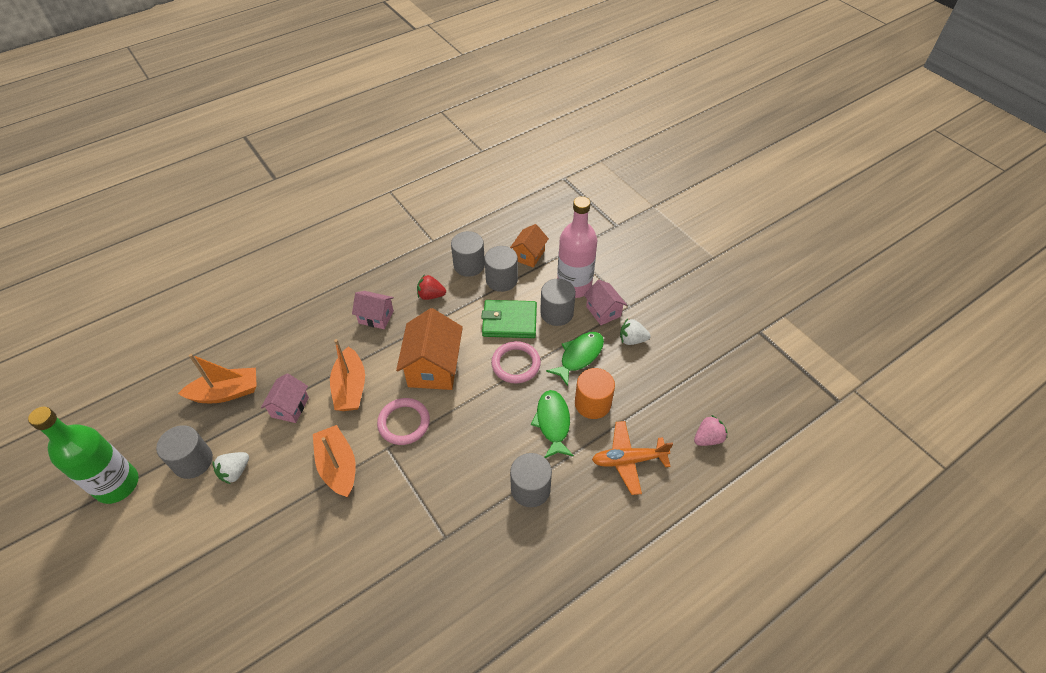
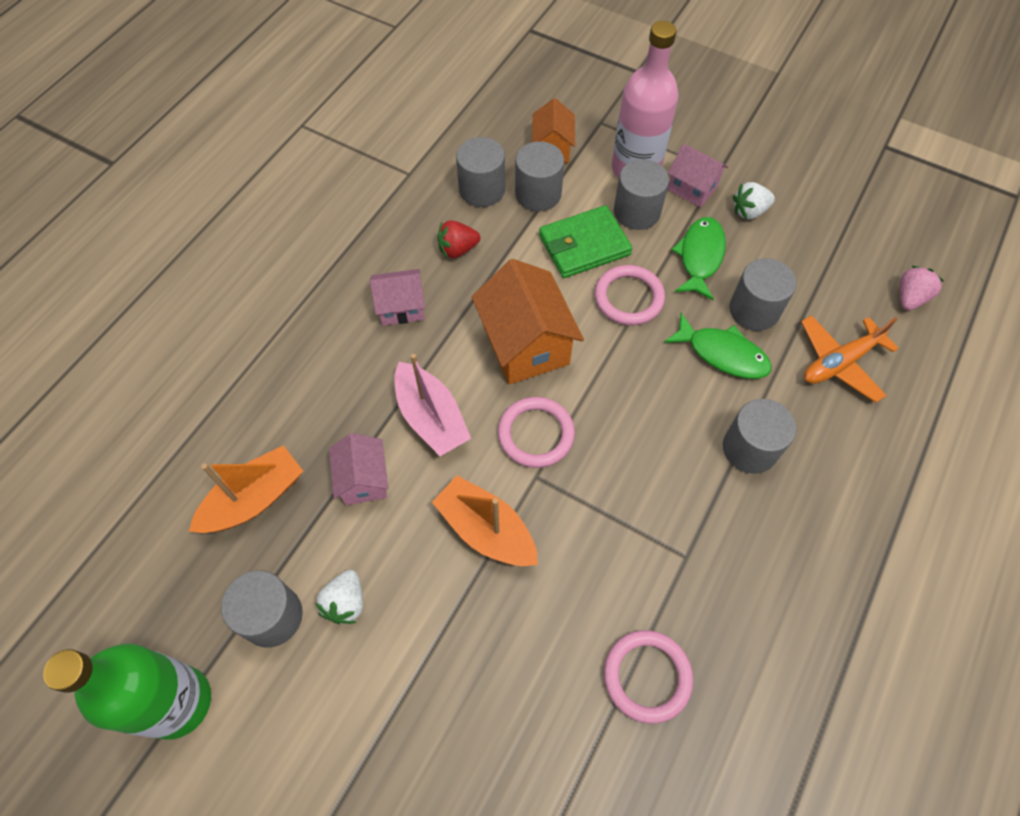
camera: 25 degrees left, 10 degrees up
orange boat [330,339,365,411] -> pink boat [394,354,471,456]
green fish [531,390,574,458] -> green fish turned 150 degrees clockwise [664,313,772,379]
orange cylinder [575,368,615,419] -> grey cylinder [729,258,796,331]
none -> pink ring [604,630,693,724]

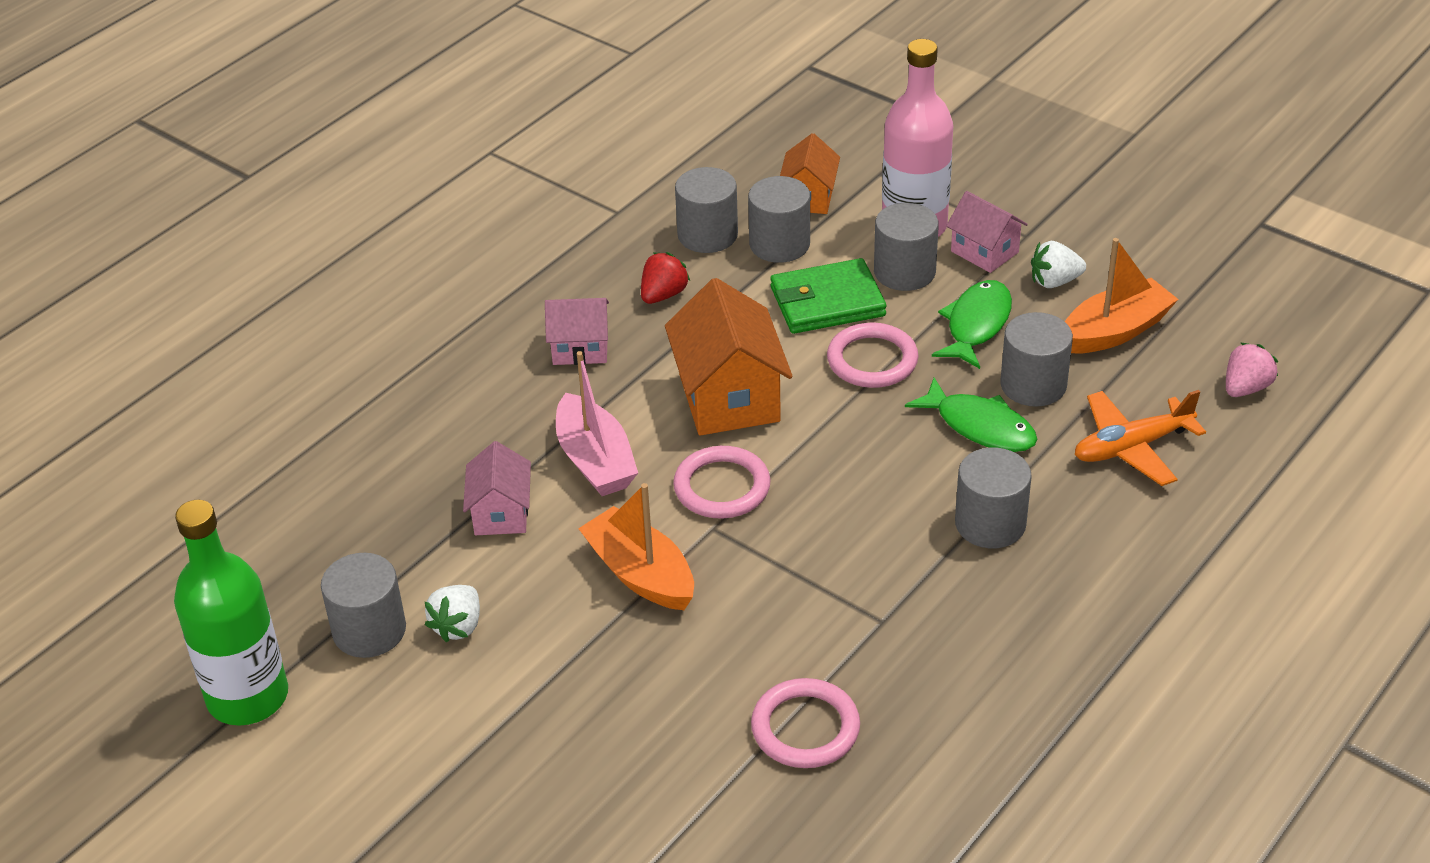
camera: 10 degrees right, 20 degrees down
orange boat [189,445,303,533] -> orange boat moved to [1065,238,1178,354]
red strawberry [437,220,480,258] -> red strawberry turned 135 degrees clockwise [641,252,690,304]

